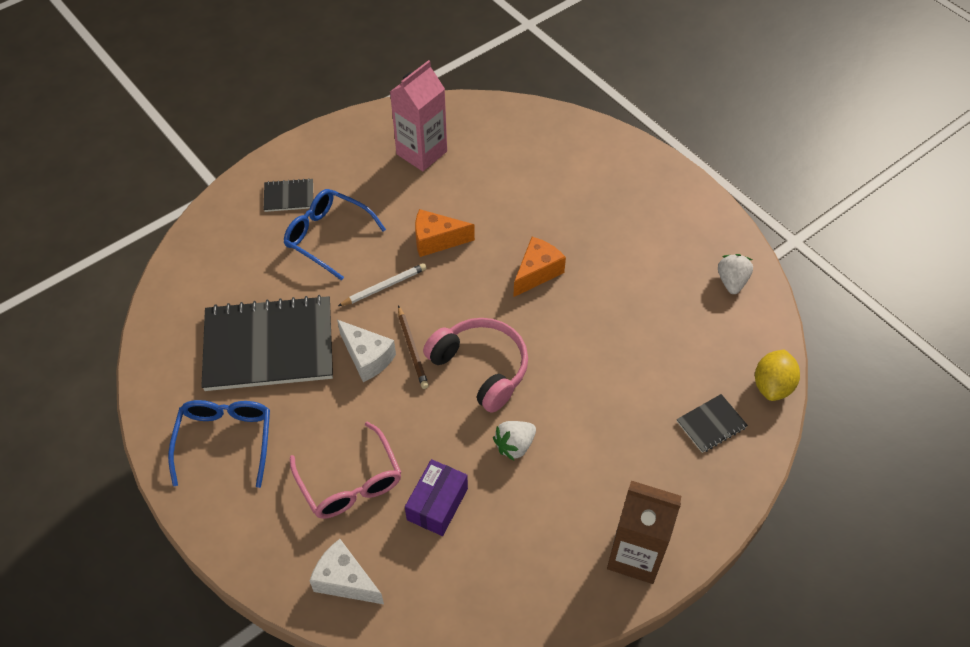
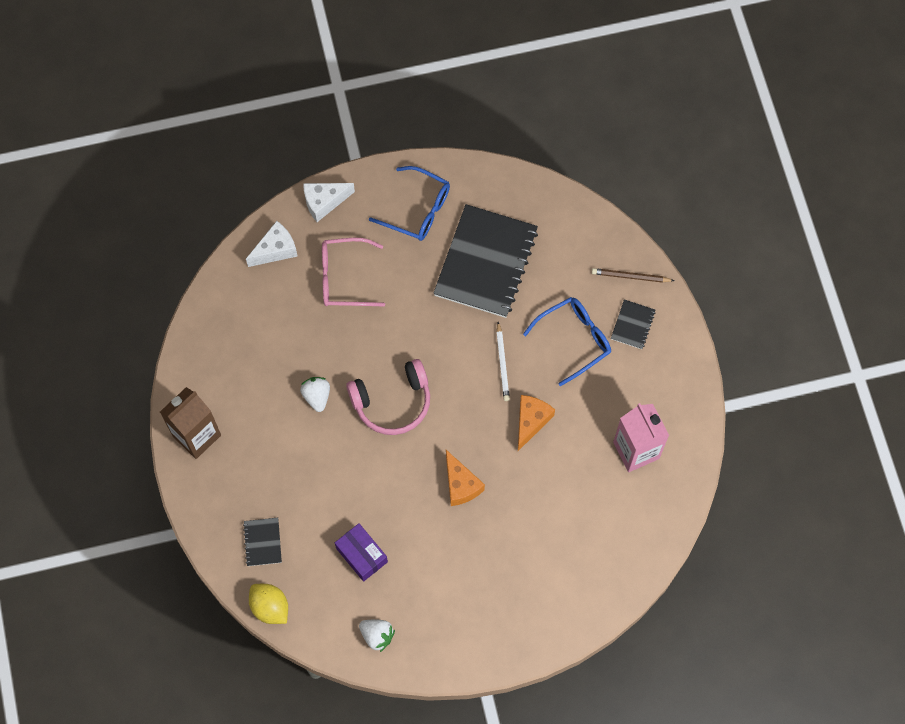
camera: 115 degrees right, 15 degrees up
white cheese [337,320,396,382] -> white cheese moved to [303,183,355,222]
brown pencil [398,305,429,389] -> brown pencil moved to [592,268,674,282]
purple box [405,459,468,536] -> purple box moved to [335,523,388,582]

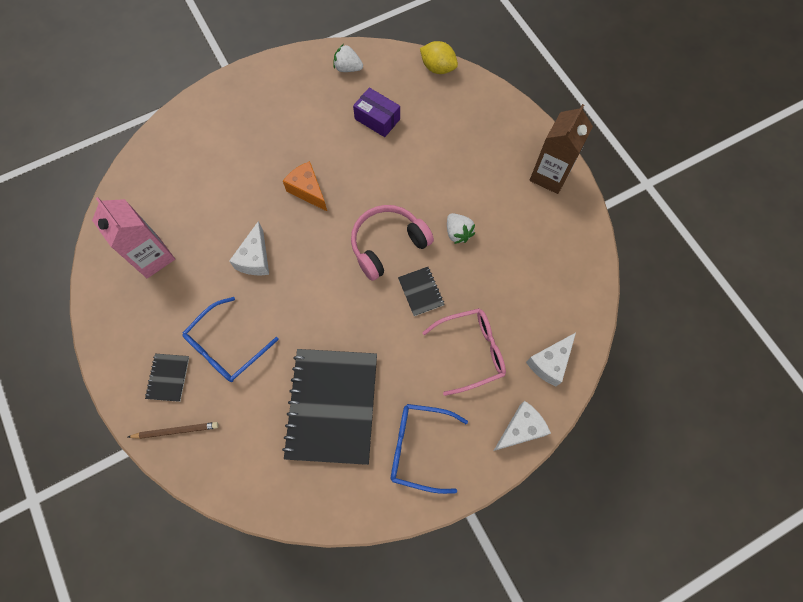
camera: 165 degrees right, 0 degrees up
black notebook [243,518,282,566] -> black notebook moved to [398,267,445,316]
white pencil [496,322,510,401] -> none
orange cheese [518,395,555,451] -> white cheese [229,221,269,275]

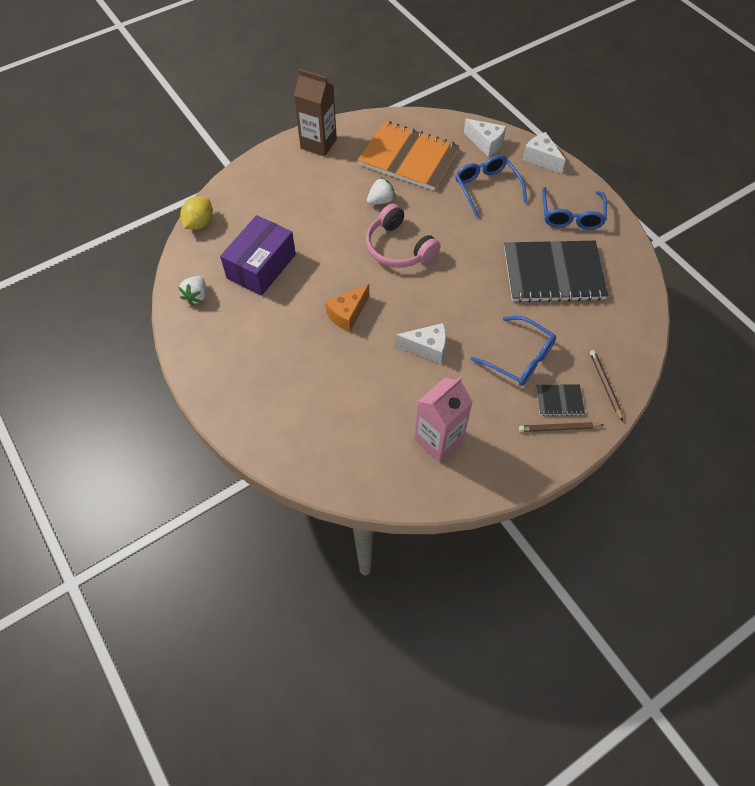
camera: 95 degrees left, 10 degrees down
purple box [353,88,400,137] -> purple box [220,215,296,296], size x1.59
black notebook [398,267,445,316] -> none
pink glasses [422,308,506,396] -> blue glasses [455,155,527,218]
none -> orange notebook [357,121,460,191]
none -> brown pencil [519,422,603,432]

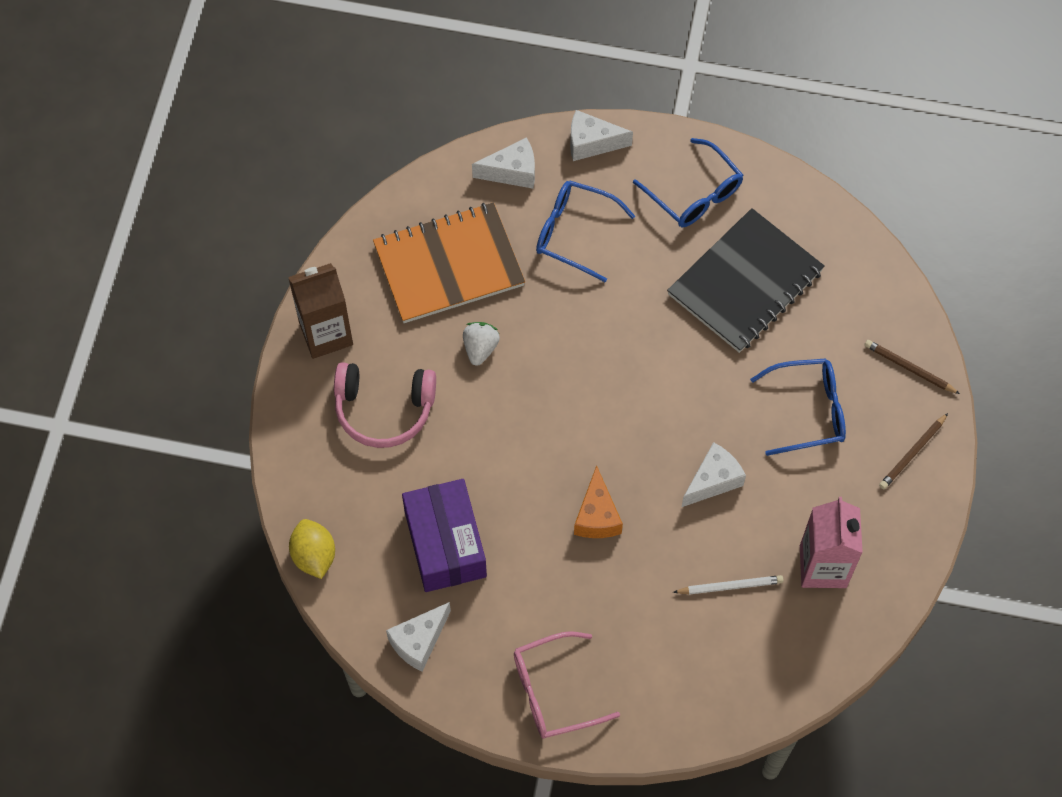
camera: 45 degrees left, 5 degrees up
white strawberry [178,276,206,305] -> white cheese [386,602,451,672]
pink headphones [366,203,440,268] -> pink headphones moved to [334,362,436,448]
black notebook [536,384,585,416] -> none
none -> pink glasses [514,631,620,739]
none -> white pencil [673,575,784,595]

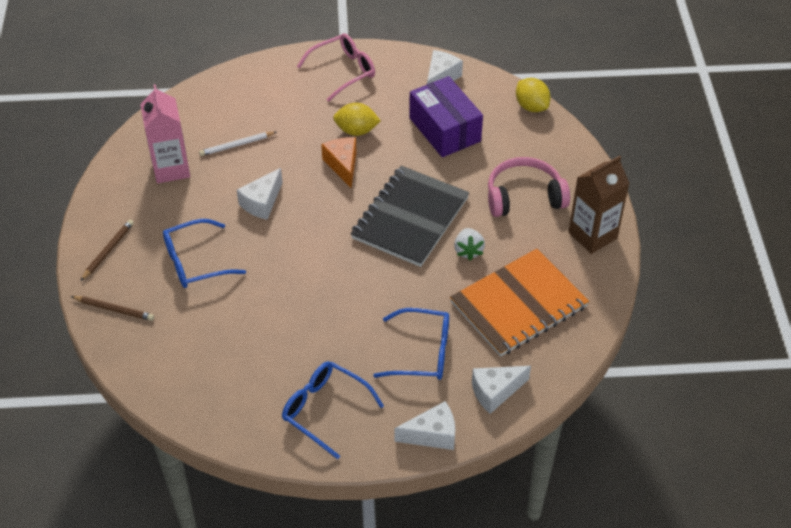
camera: 165 degrees right, 15 degrees down
black notebook [667,208,825,353] -> black notebook moved to [351,166,469,267]
none -> yellow lemon [333,103,381,136]

